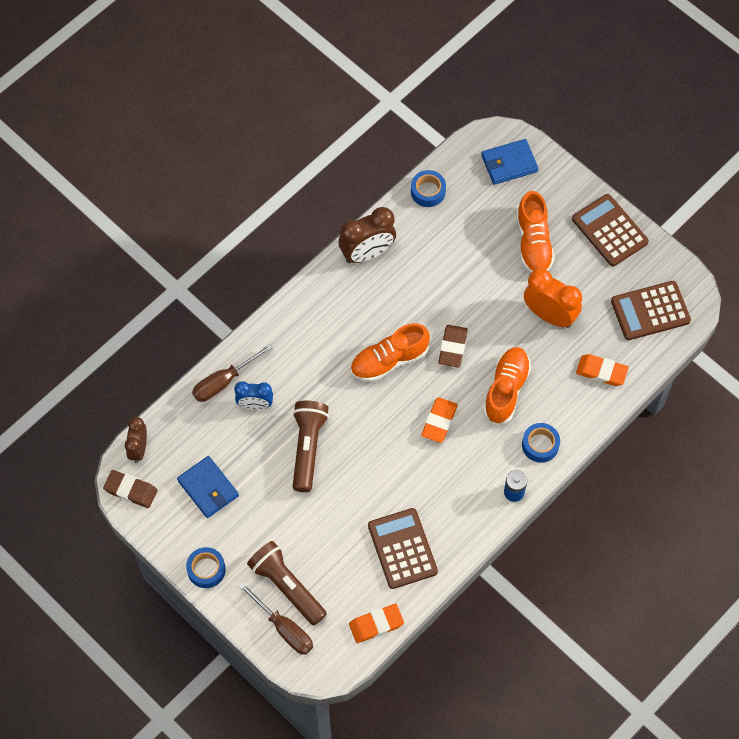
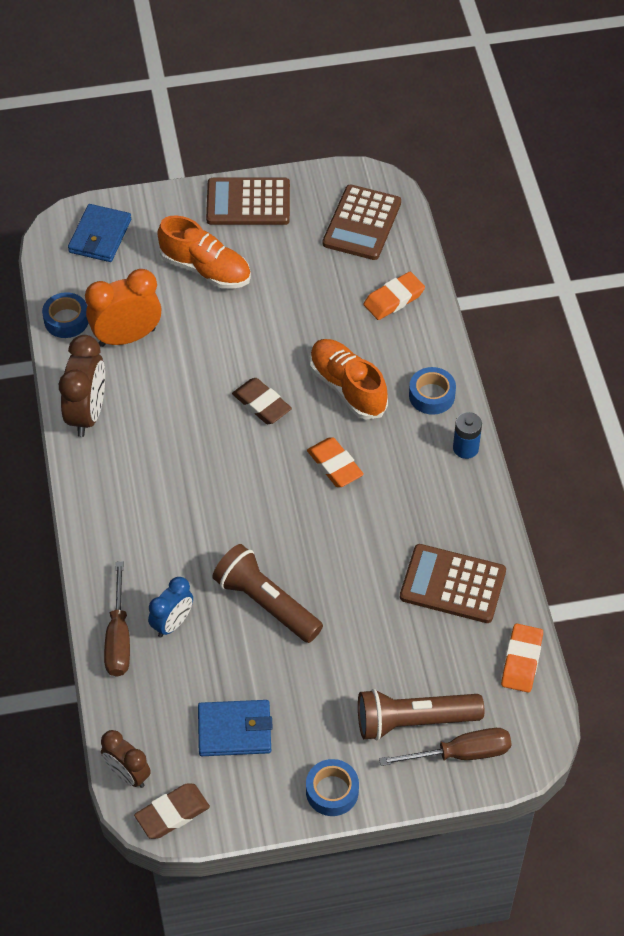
camera: 55 degrees left, 10 degrees down
orange shoe [351,323,430,382] -> none
orange clock [524,269,582,328] -> orange clock moved to [85,269,161,347]

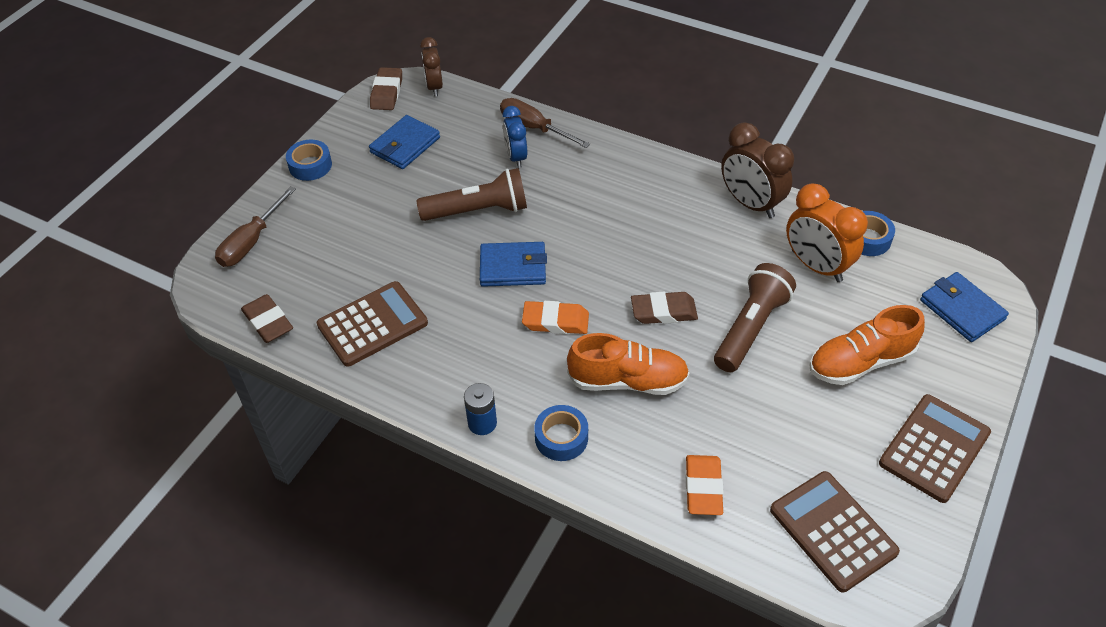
camera: 130 degrees right, 5 degrees down
orange clock [85,269,161,347] -> orange clock turned 120 degrees clockwise [786,183,868,282]
brown clock [101,730,151,788] -> brown clock turned 90 degrees counterclockwise [420,37,443,96]
brown flashlight [358,689,485,740] -> brown flashlight moved to [714,263,796,372]
orange eraser [501,624,543,692] -> brown eraser [241,294,293,343]
none -> blue wallet [480,242,547,287]

